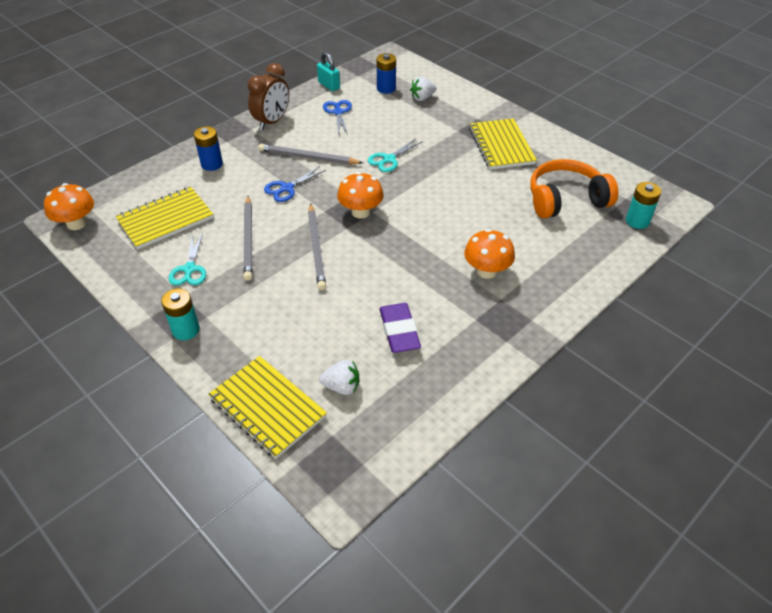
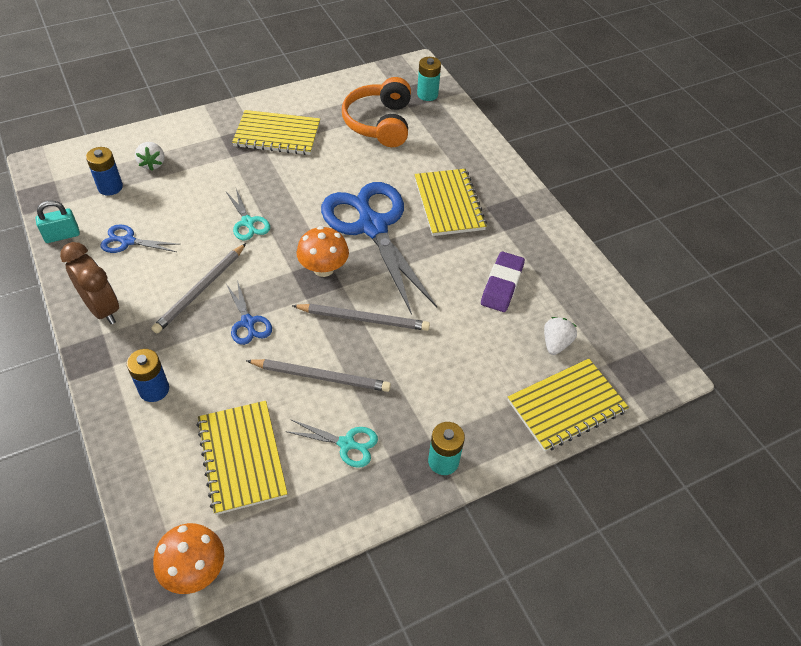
camera: 75 degrees left, 5 degrees up
purple eraser [379,303,421,353] -> purple eraser turned 75 degrees counterclockwise [481,251,525,312]
orange mushroom [464,229,515,279] -> yellow notebook [414,169,487,236]
none -> blue scissors [321,182,437,315]

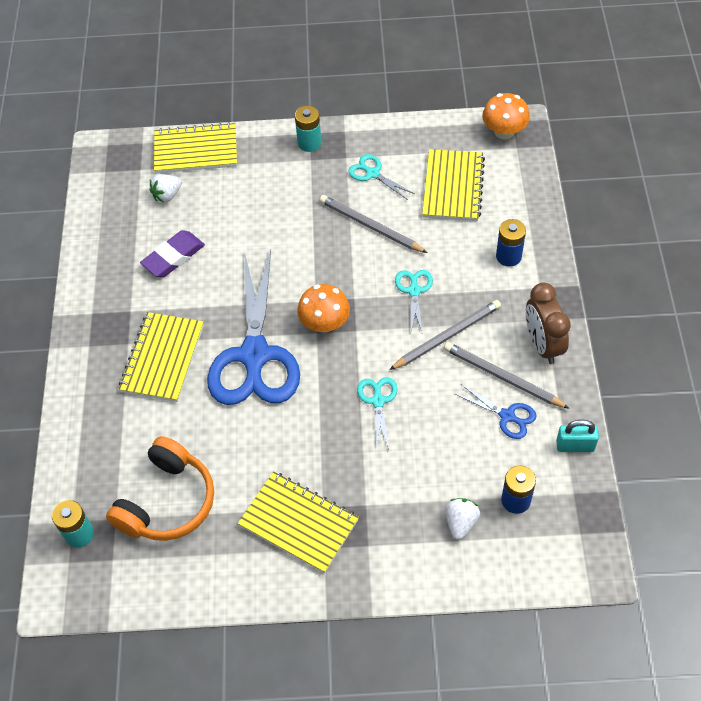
camera: 150 degrees left, 5 degrees up
blue scissors [226,280,272,345] -> turquoise scissors [395,270,433,335]
grey pencil [292,304,430,331] -> grey pencil moved to [444,342,570,409]

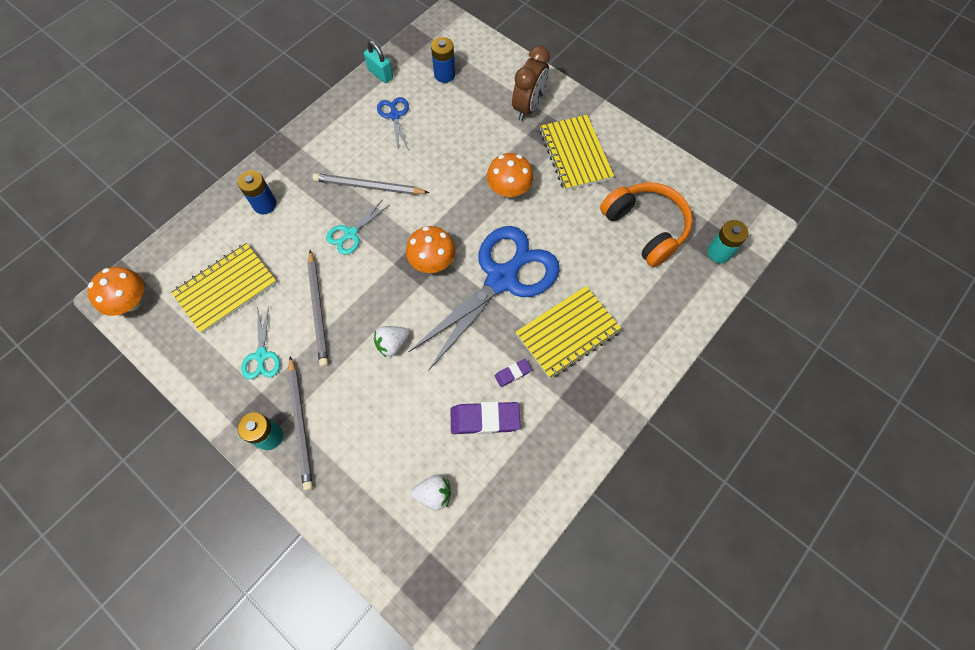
camera: 140 degrees left, 10 degrees up
orange headphones [106,436,214,541] -> orange headphones turned 75 degrees clockwise [600,182,693,267]
yellow notebook [154,122,237,174] -> none
turquoise scissors [357,377,397,450] -> none
grey pencil [444,342,570,409] -> grey pencil moved to [288,356,313,491]
white strawberry [445,498,480,540] -> white strawberry moved to [374,326,410,357]
brown clock [526,282,571,364] -> brown clock moved to [512,46,550,121]
none -> orange mushroom [487,153,533,198]
none -> purple eraser [495,359,532,387]

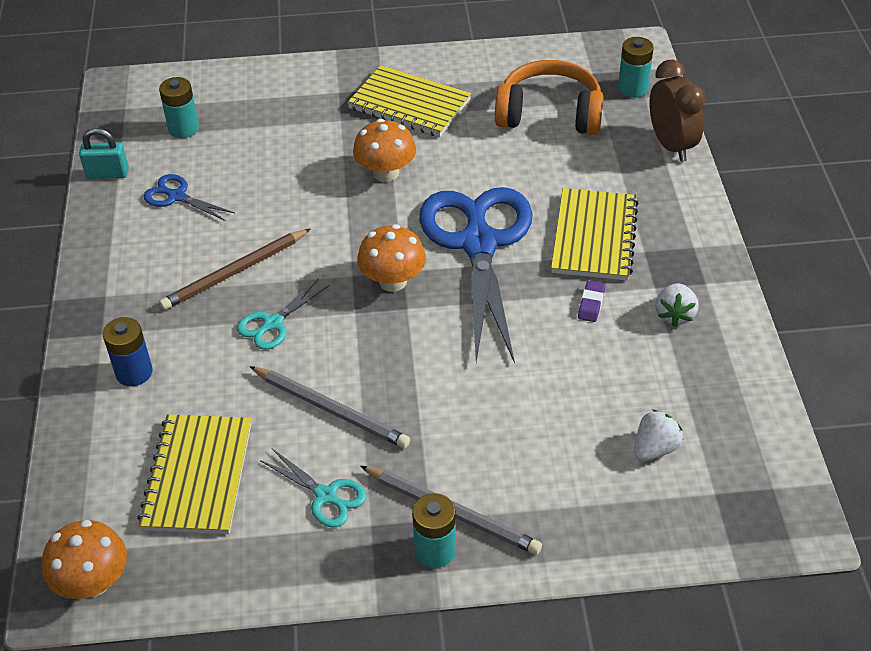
camera: 45 degrees left, 20 degrees down
grey pencil [313,173,429,195] -> brown pencil [159,229,310,310]
turquoise scissors [326,199,390,255] -> turquoise scissors turned 45 degrees clockwise [237,278,330,350]
white strawberry [374,326,410,357] -> white strawberry moved to [655,283,698,327]
blue battery [431,37,455,83] -> turquoise battery [159,77,199,138]
purple eraser [451,401,520,434] -> none
brown clock [512,46,550,121] -> brown clock moved to [649,60,706,162]

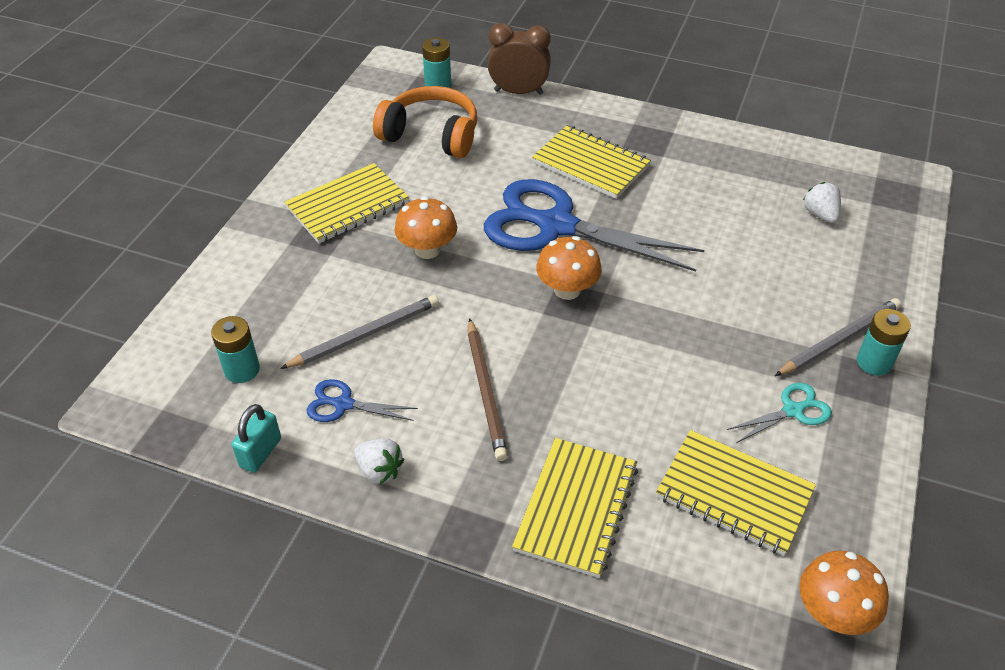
camera: 65 degrees left, 0 degrees up
blue battery [103,317,152,386] -> yellow notebook [512,438,638,578]
blue scissors [143,174,235,221] -> blue scissors turned 45 degrees clockwise [307,379,418,422]
turquoise scissors [237,278,330,350] -> none
grey pencil [249,366,410,448] -> grey pencil moved to [280,295,439,369]
orange headphones [495,60,604,135] -> orange headphones turned 75 degrees clockwise [373,86,477,158]
purple eraser [578,280,606,322] -> none
white strawberry [655,283,698,327] -> white strawberry moved to [354,439,404,484]

